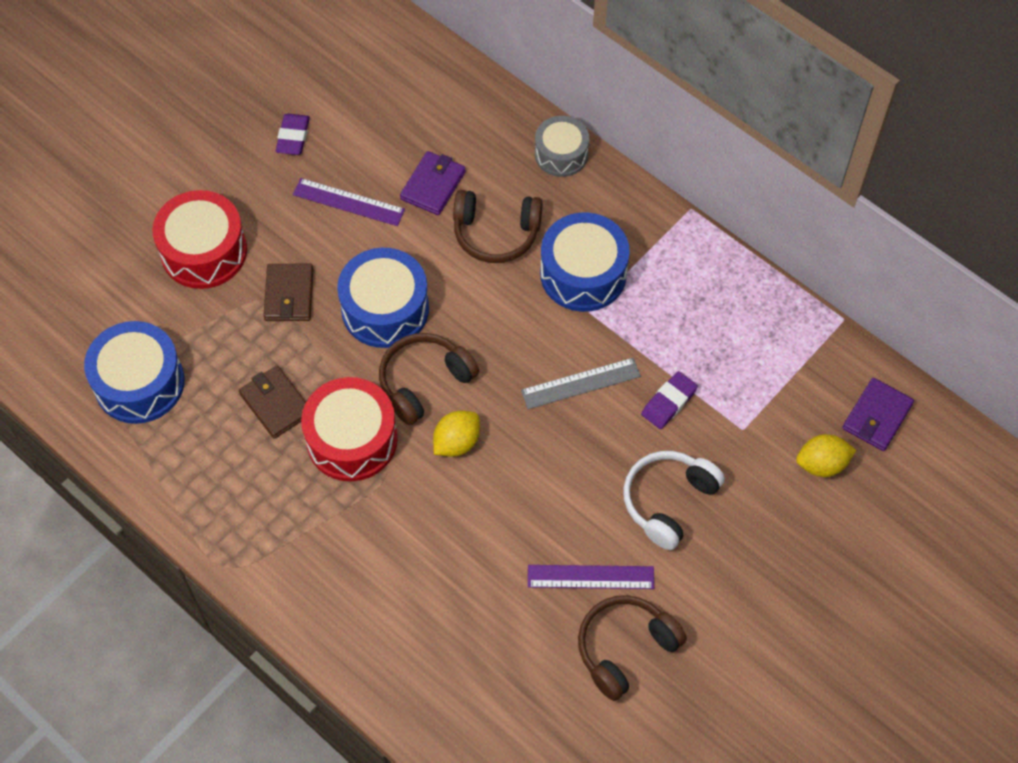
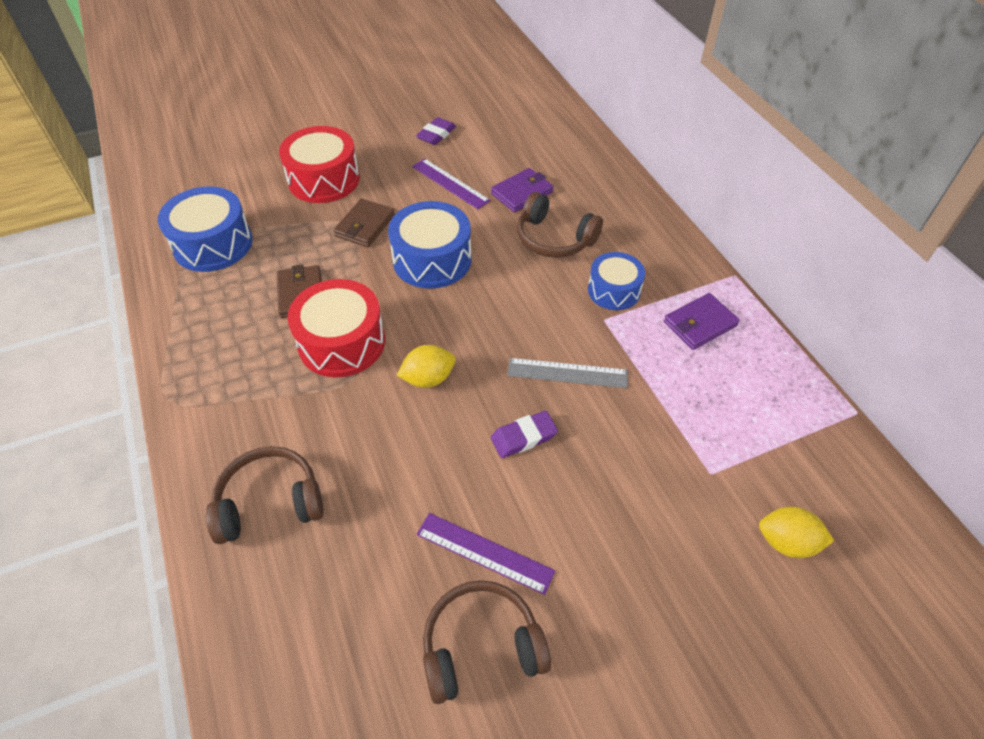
camera: 25 degrees right, 10 degrees down
brown headphones [379,333,479,425] -> brown headphones moved to [206,446,324,544]
grey drum [535,116,589,177] -> none
blue drum [540,212,630,312] -> blue drum [588,252,645,310], size x0.64
white headphones [623,451,725,550] -> none
purple eraser [641,371,698,429] -> purple eraser moved to [491,411,558,458]
purple wallet [842,378,914,451] -> purple wallet moved to [664,293,740,350]

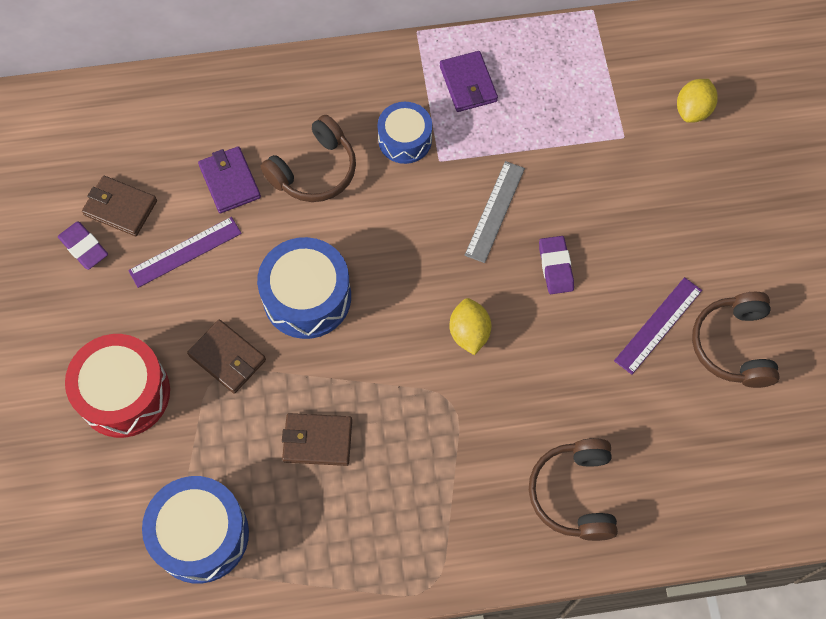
camera: 75 degrees left, 15 degrees up
red drum [287,279,385,377] -> none
none -> brown wallet [82,176,157,236]

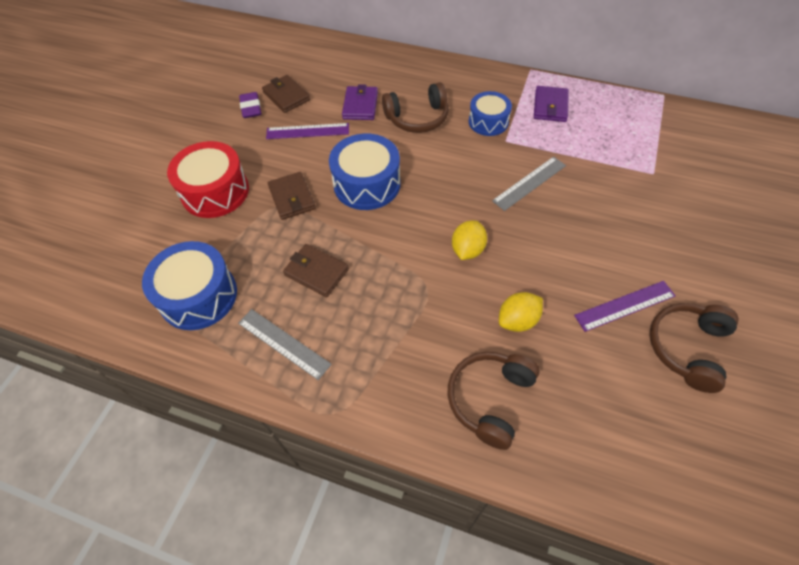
camera: 30 degrees right, 10 degrees down
purple eraser [539,236,574,294] -> none
yellow lemon [677,79,718,123] -> yellow lemon moved to [499,292,543,332]
none -> grey ruler [238,309,332,380]

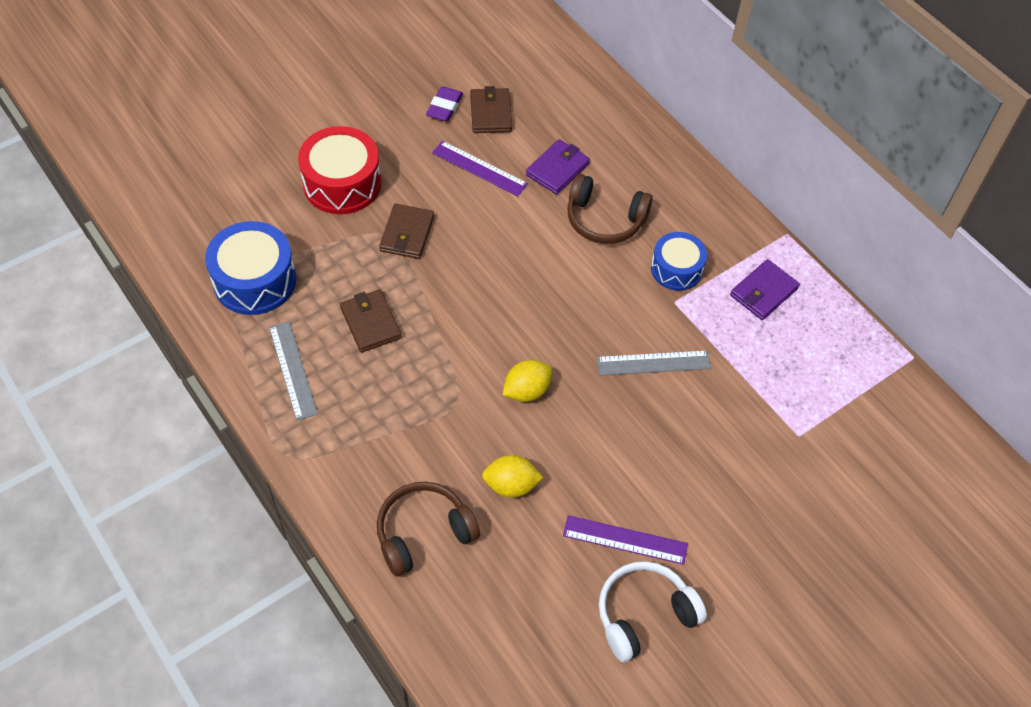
camera: 30 degrees right, 0 degrees up
blue drum [329,133,401,210] -> none
brown headphones [649,303,739,393] -> white headphones [599,561,707,662]

